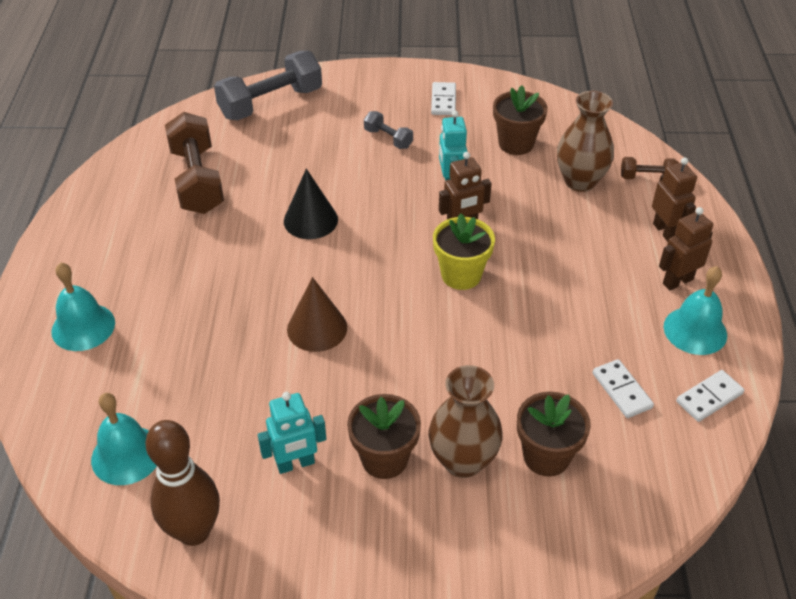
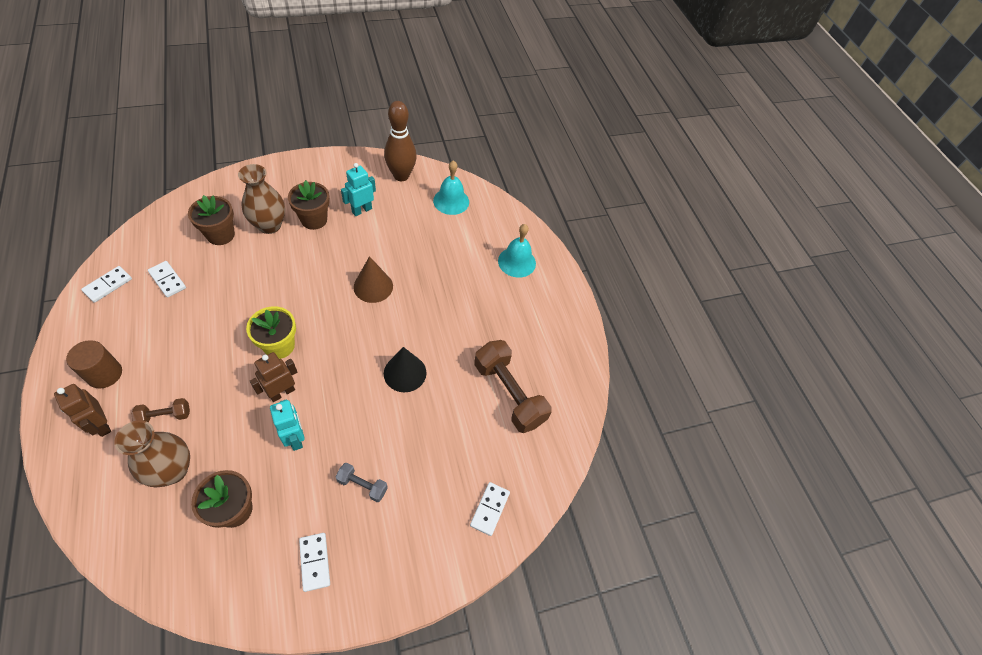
camera: 155 degrees right, 10 degrees up
grey dumbbell [214,51,322,120] -> white domino [470,482,510,536]
brown dumbbell [621,157,679,179] -> brown dumbbell moved to [131,398,190,423]
brown robot [659,207,713,290] -> brown cylinder [66,340,122,388]
turquoise bell [664,266,727,355] -> none

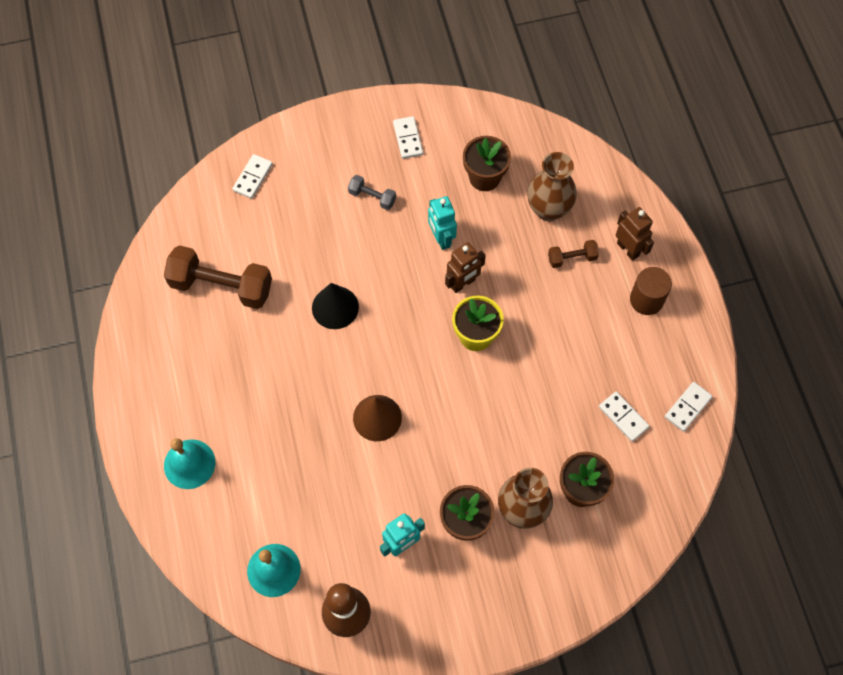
camera: 170 degrees left, 10 degrees up
brown dumbbell [474,340,552,433] -> brown dumbbell turned 45 degrees counterclockwise [164,245,272,309]

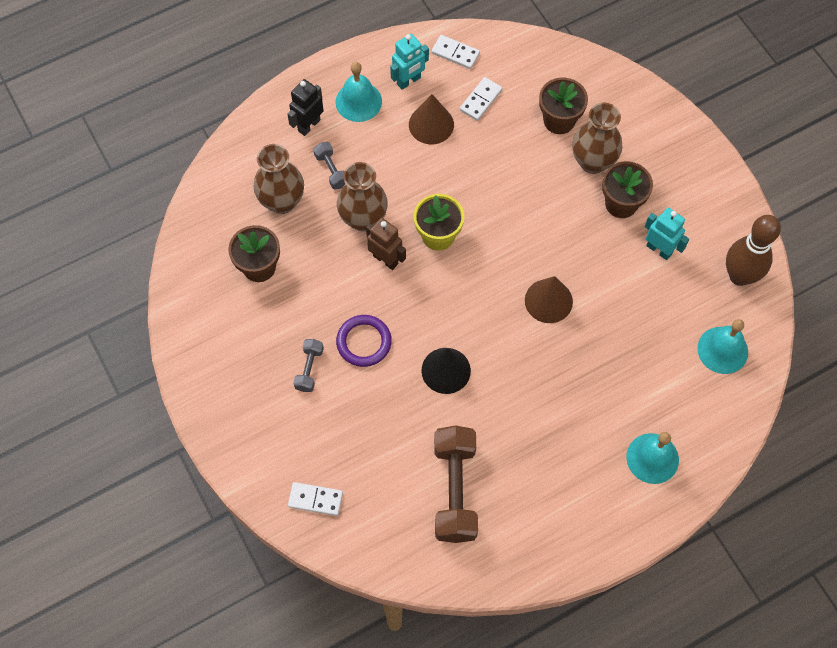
camera: 105 degrees left, 0 degrees up
white domino [393,116,423,159] -> none
turquoise robot [428,196,457,250] -> turquoise robot moved to [390,34,429,90]
brown dumbbell [548,240,599,268] -> grey dumbbell [313,142,345,189]
brown robot [616,207,654,261] -> black robot [287,79,324,136]
brown cylinder [630,267,672,315] -> turquoise bell [335,62,382,122]
none -> purple ring [336,315,392,367]
none -> brown vase [337,162,388,231]
none -> brown cone [409,94,454,144]

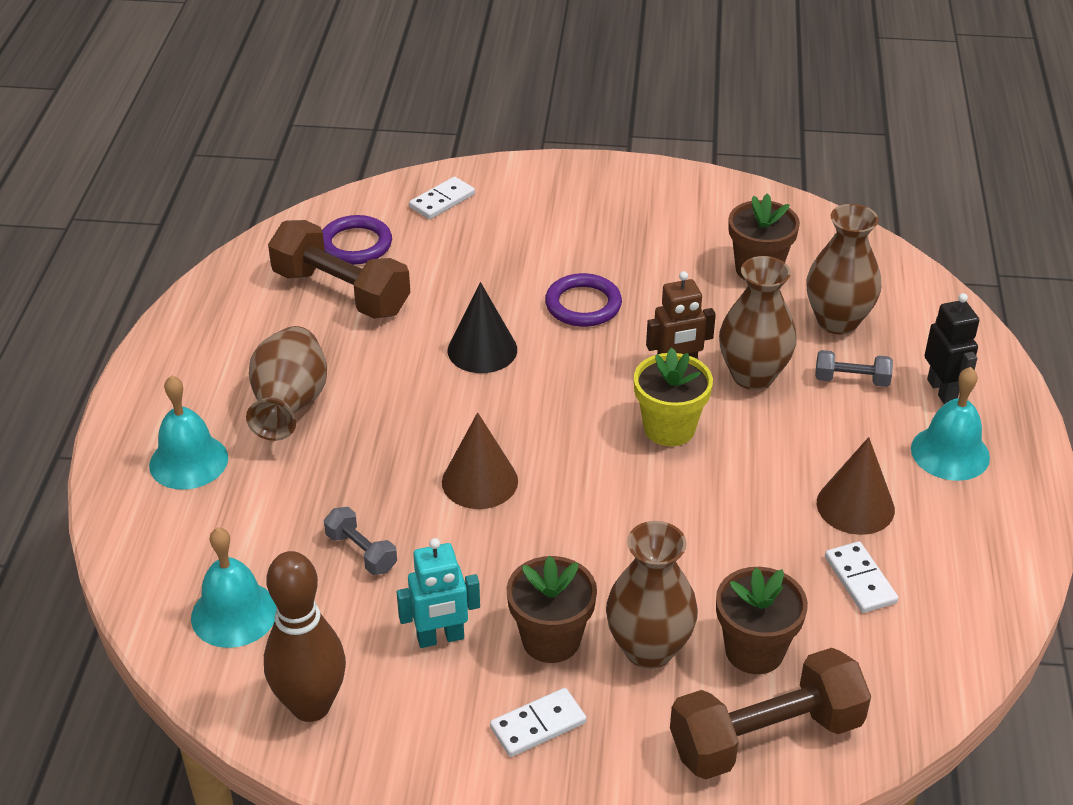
camera: 125 degrees right, 25 degrees down
grey dumbbell [293,339,324,392] -> grey dumbbell moved to [324,507,397,575]
turquoise robot [390,34,429,90] -> none
white domino [431,35,480,69] -> white domino moved to [490,688,586,757]
none -> brown vase [246,326,327,441]
none -> purple ring [322,215,392,265]
none -> brown dumbbell [670,648,871,780]

